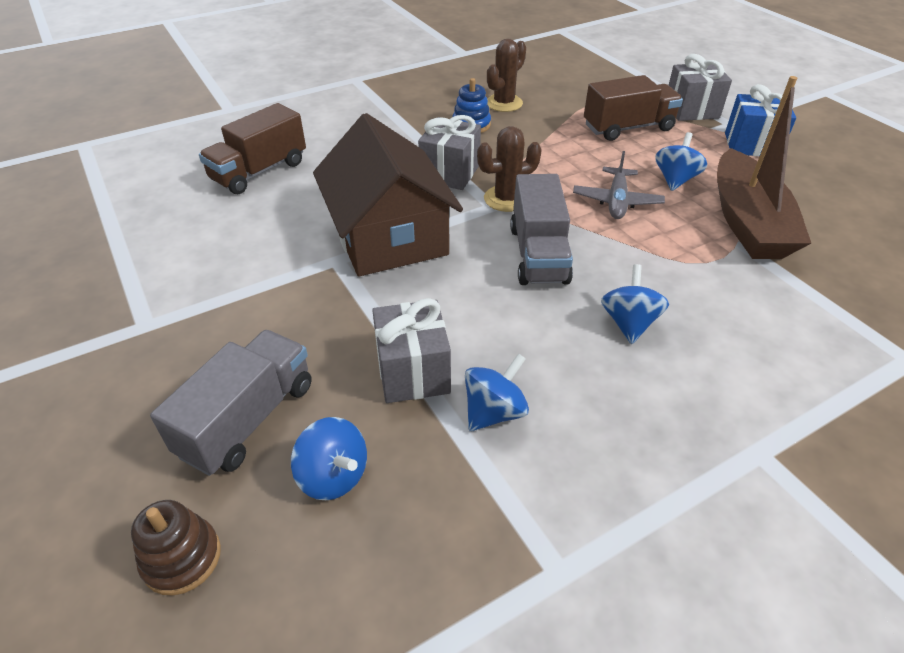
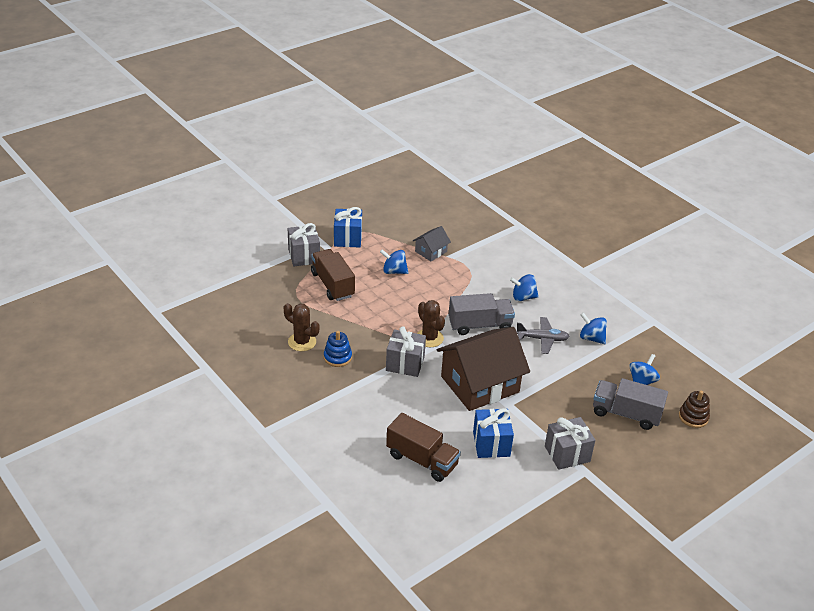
camera: 100 degrees left, 5 degrees down
grey gift [372,298,451,403] -> grey gift moved to [545,417,595,470]
grey plane [573,151,665,219] -> grey plane moved to [516,317,570,354]
brown boat [717,76,811,259] -> grey house [413,226,451,261]
none -> blue gift [473,408,514,458]

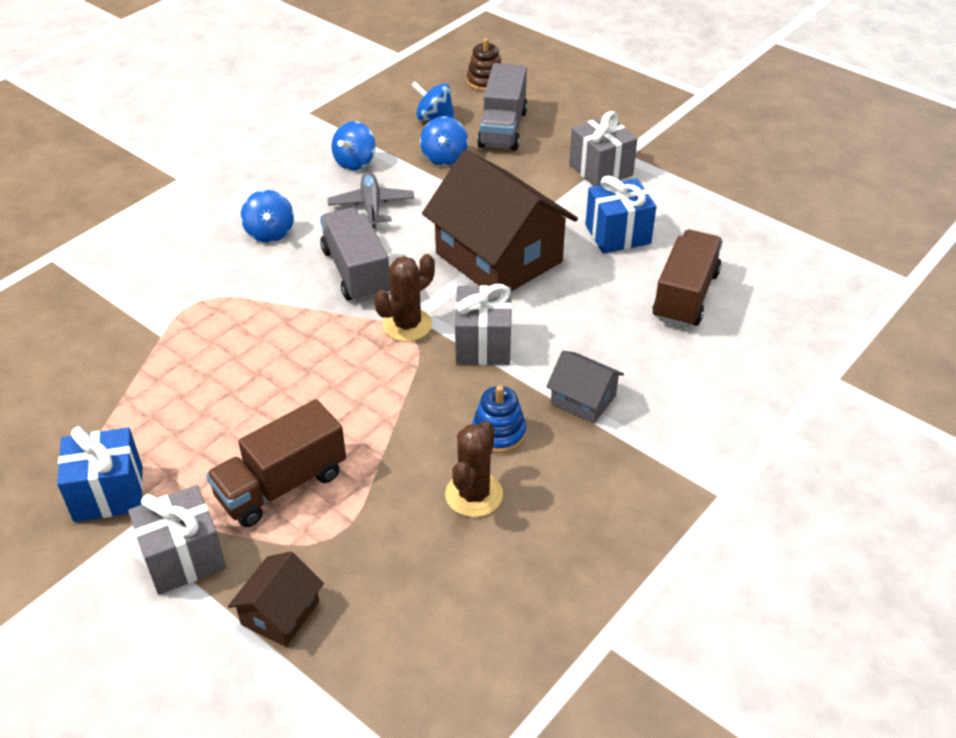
camera: 100 degrees left, 5 degrees up
blue spinning top [380,249,409,274] -> blue spinning top moved to [420,116,468,166]
grey house [413,226,451,261] -> grey house moved to [546,351,624,423]
none -> brown house [228,551,324,647]

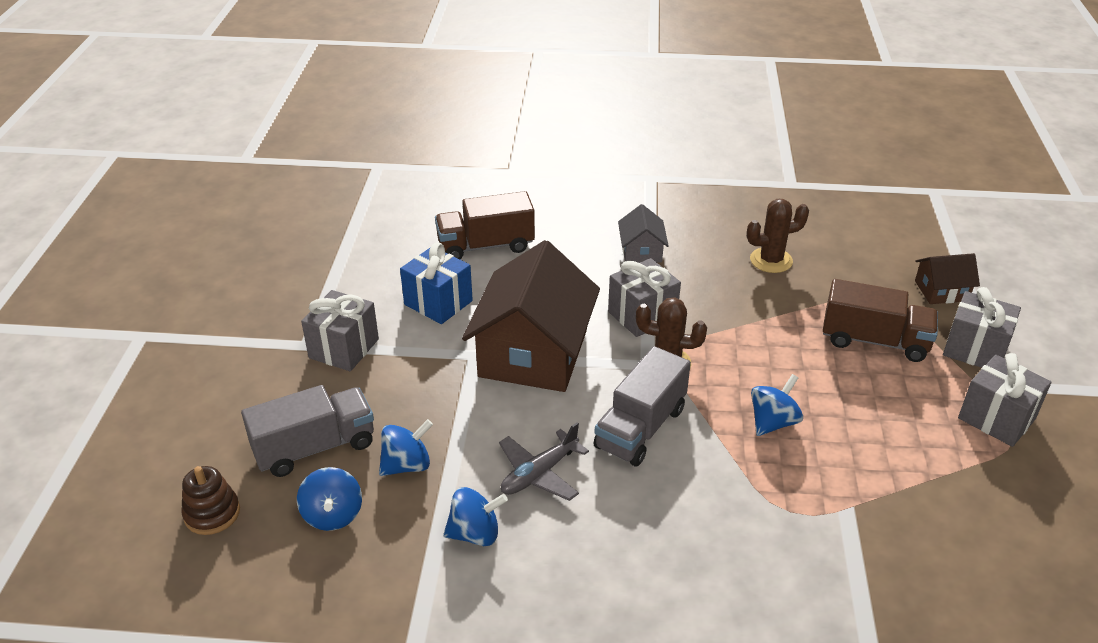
camera: 125 degrees left, 5 degrees down
blue gift [57,426,143,522] -> grey gift [958,353,1052,447]
blue spinning top [241,190,294,243] -> blue spinning top moved to [751,374,803,436]
blue stacking toy [472,385,526,454] -> none

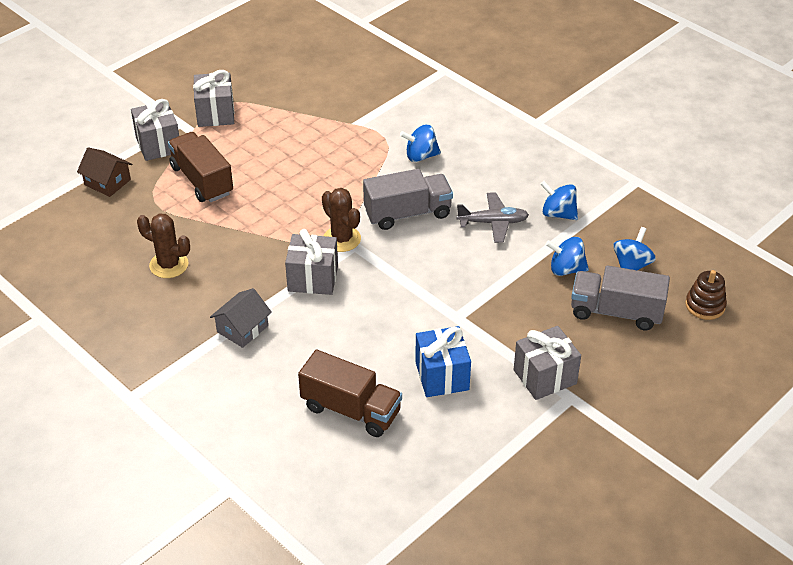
camera: 140 degrees left, 5 degrees up
brown house [462,240,600,392] -> none
blue spinning top [751,374,803,436] -> blue spinning top moved to [400,124,441,162]

